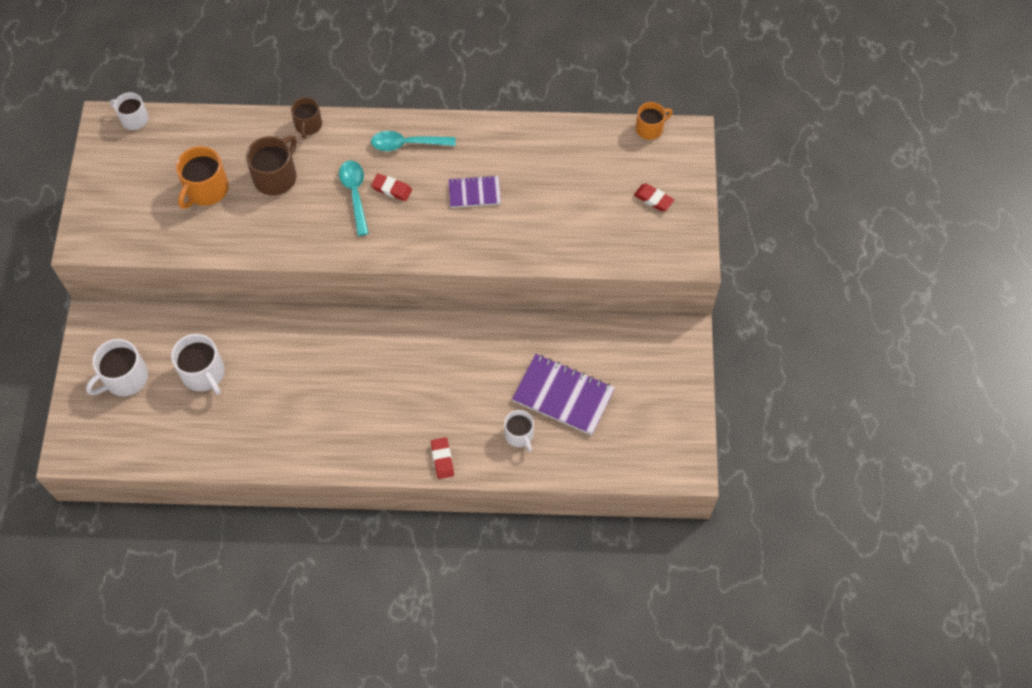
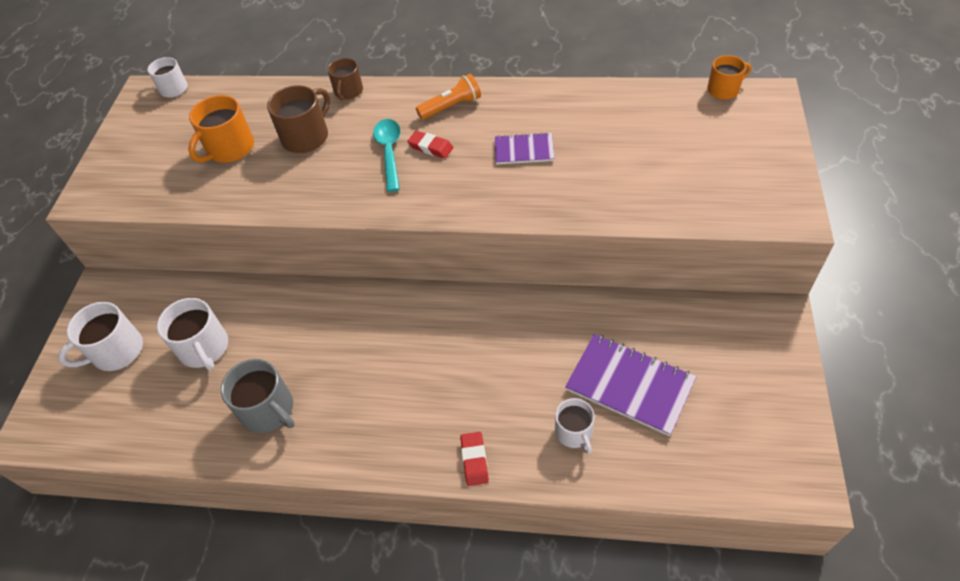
camera: 10 degrees right, 10 degrees down
turquoise spoon [371,131,456,151] -> orange flashlight [416,74,481,120]
red eraser [634,184,674,211] -> none
none -> grey mug [221,359,294,433]

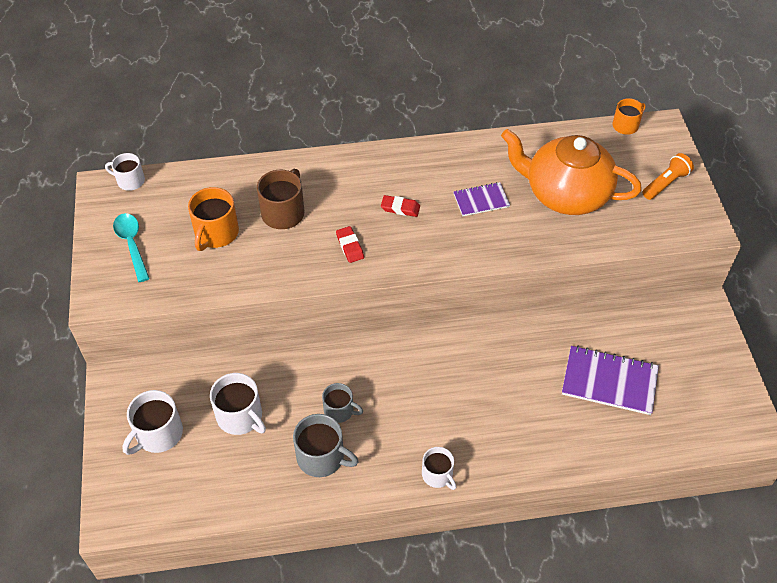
camera: 20 degrees left, 0 degrees up
brown mug [327,58,363,100] -> none
turquoise spoon [373,119,401,192] -> turquoise spoon moved to [113,213,150,282]
orange flashlight [416,74,481,120] -> orange flashlight moved to [643,153,694,200]
red eraser [460,432,489,486] -> red eraser moved to [336,226,364,263]
white mug [555,398,595,454] -> white mug moved to [422,447,456,490]
none -> grey mug [322,383,363,423]
none -> orange teapot [501,129,642,215]

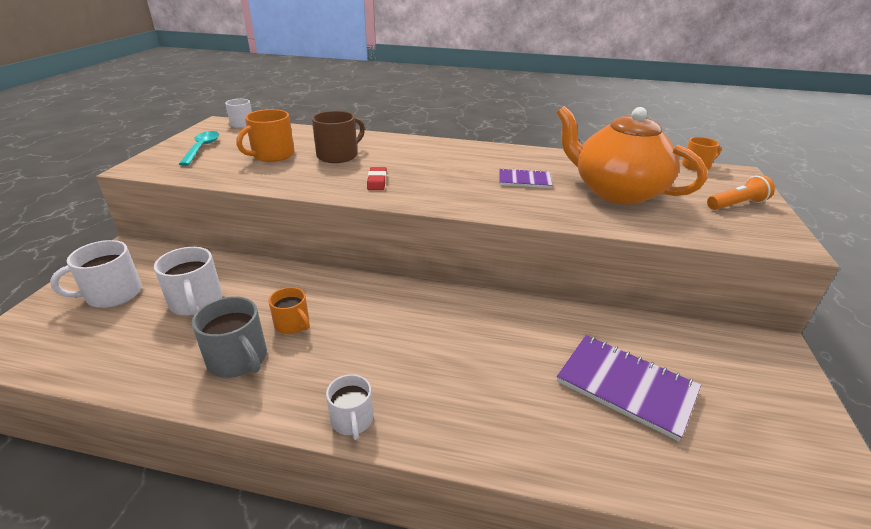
camera: 20 degrees right, 20 degrees down
grey mug [322,383,363,423] -> orange mug [269,287,310,334]
red eraser [381,195,420,217] -> none

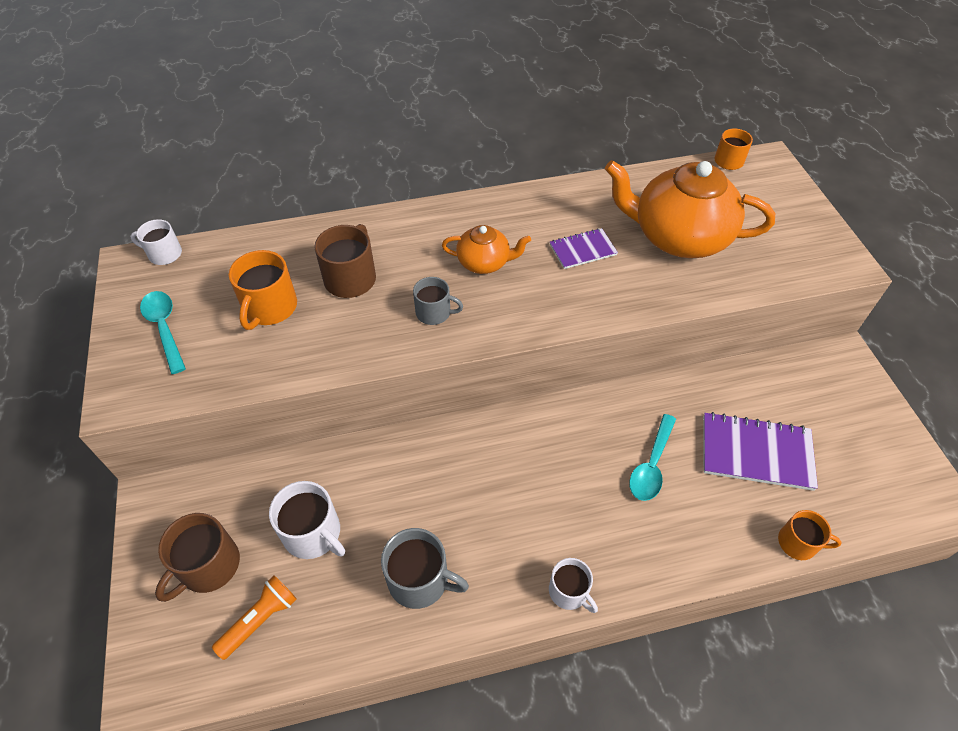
camera: 25 degrees left, 20 degrees up
white mug [50,240,142,308] -> brown mug [155,513,240,602]
orange mug [269,287,310,334] -> orange mug moved to [778,510,841,560]
red eraser [367,167,387,190] -> grey mug [413,277,463,325]
orange flashlight [707,175,775,210] -> orange flashlight moved to [212,575,297,660]
none -> orange teapot [442,225,531,274]
none -> turquoise spoon [629,414,676,501]

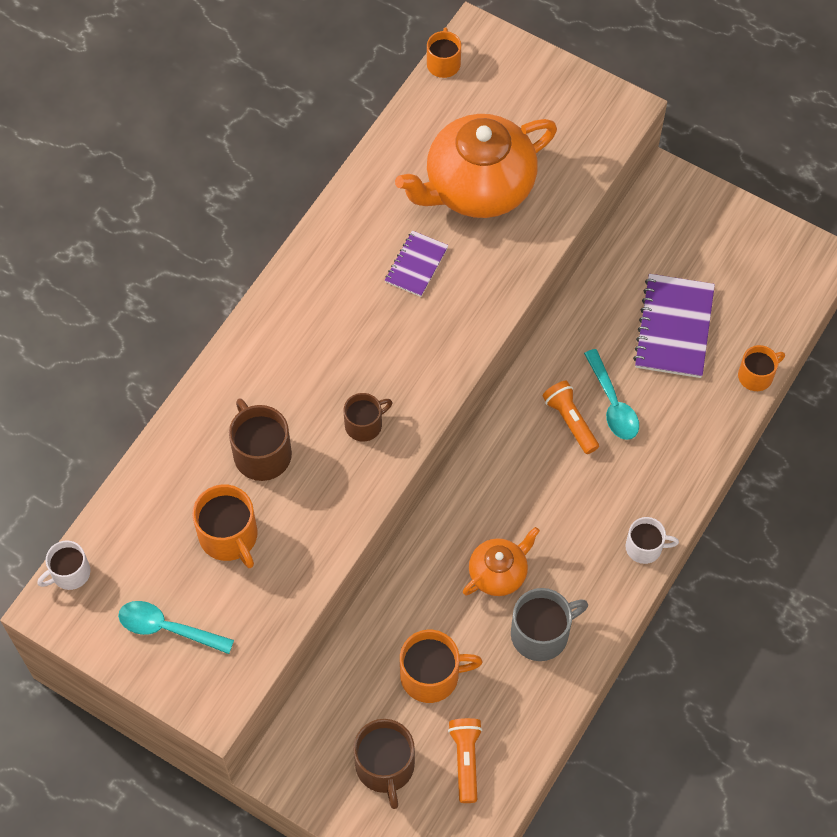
camera: 45 degrees left, 10 degrees up
white mug [269,481,345,559] -> orange mug [400,630,483,703]
grey mug [413,277,463,325] -> brown mug [343,393,392,442]
orange teapot [442,225,531,274] -> orange teapot moved to [463,527,540,596]
purple notebook [703,412,818,491] -> purple notebook turned 45 degrees counterclockwise [633,274,715,378]
none -> orange flashlight [542,381,599,454]

